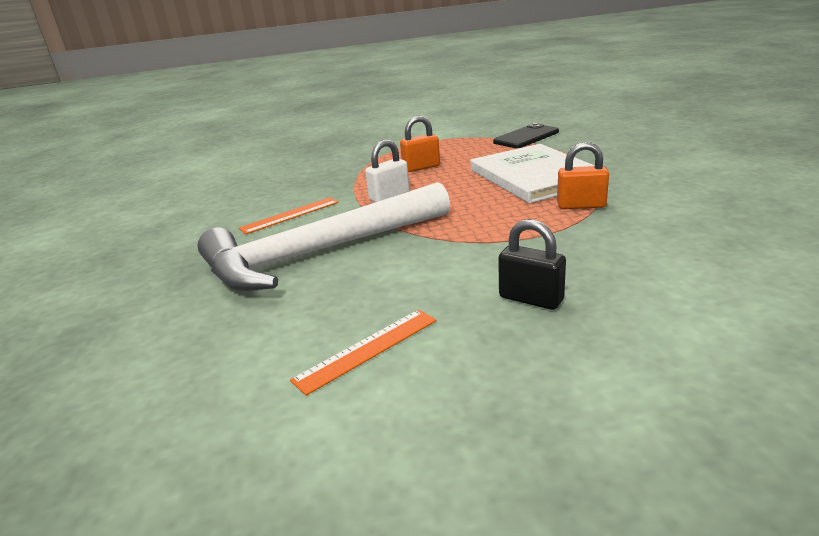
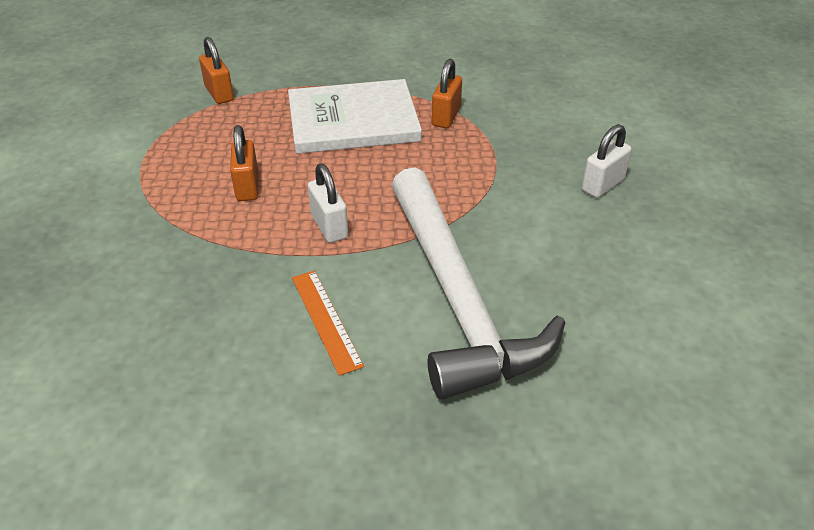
camera: 80 degrees left, 15 degrees up
orange ruler [290,310,437,396] -> none
black phone [493,123,559,148] -> orange padlock [199,37,234,104]
black padlock [498,219,566,310] -> white padlock [582,124,632,198]

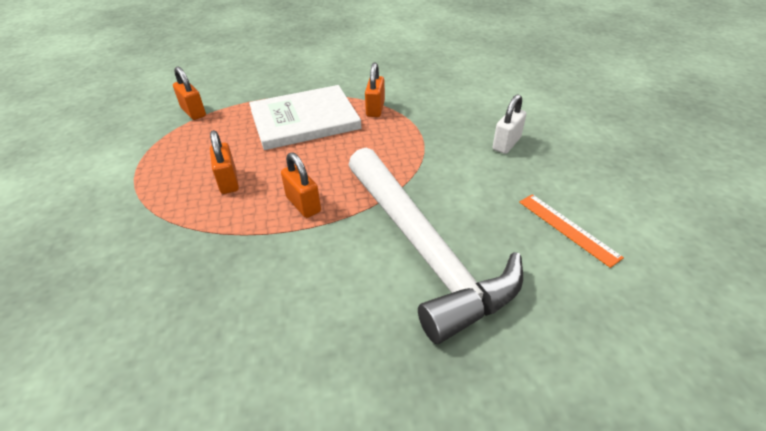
camera: 10 degrees left, 0 degrees up
orange ruler [292,271,364,376] -> orange ruler moved to [519,194,624,268]
white padlock [308,164,348,243] -> orange padlock [281,152,321,218]

